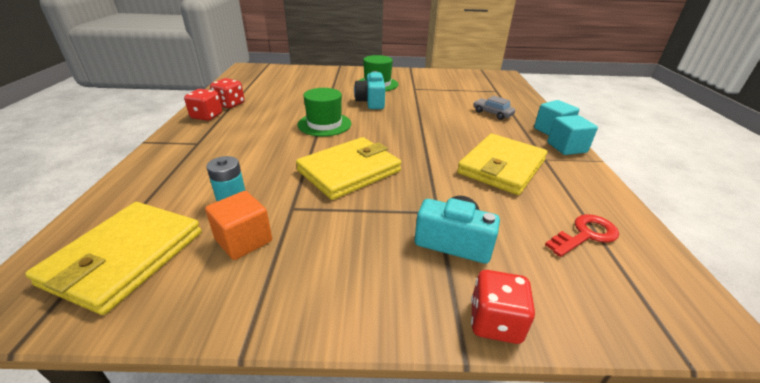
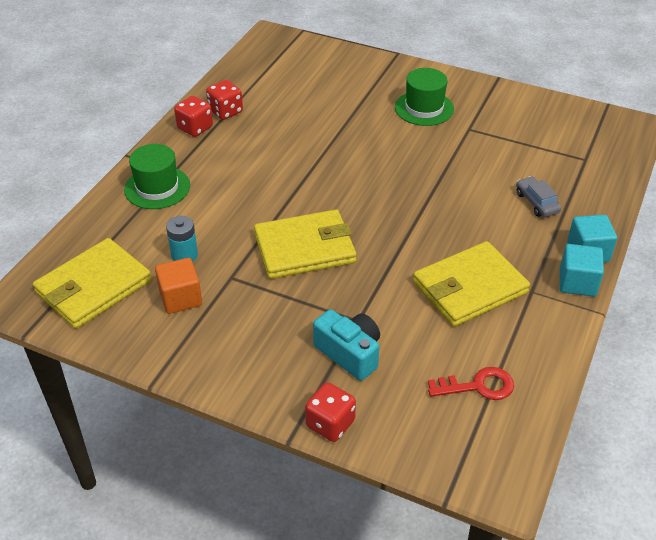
camera: 25 degrees right, 10 degrees up
green hat [297,88,351,136] -> green hat moved to [124,144,190,209]
turquoise camera [354,71,385,109] -> none

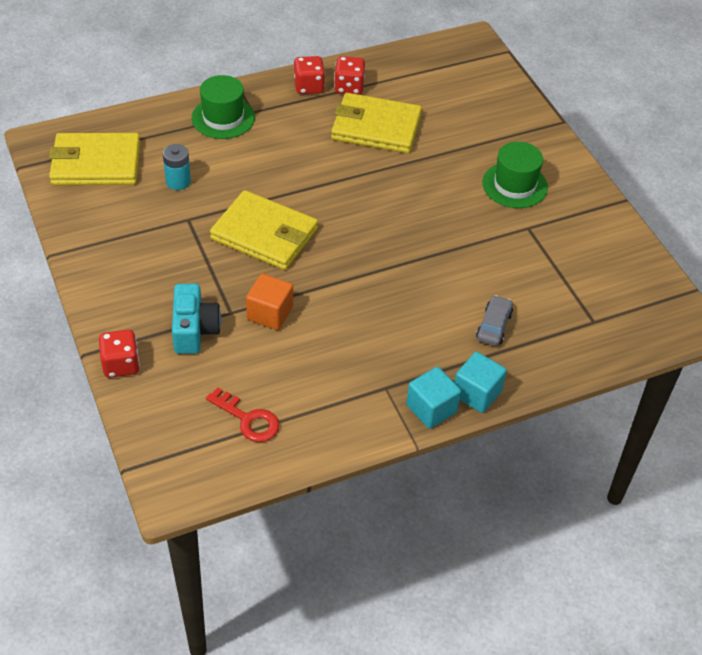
camera: 40 degrees right, 5 degrees up
orange cube [155,258,202,314] -> orange cube moved to [246,274,293,330]
yellow wallet [413,241,530,327] -> yellow wallet moved to [331,93,422,153]

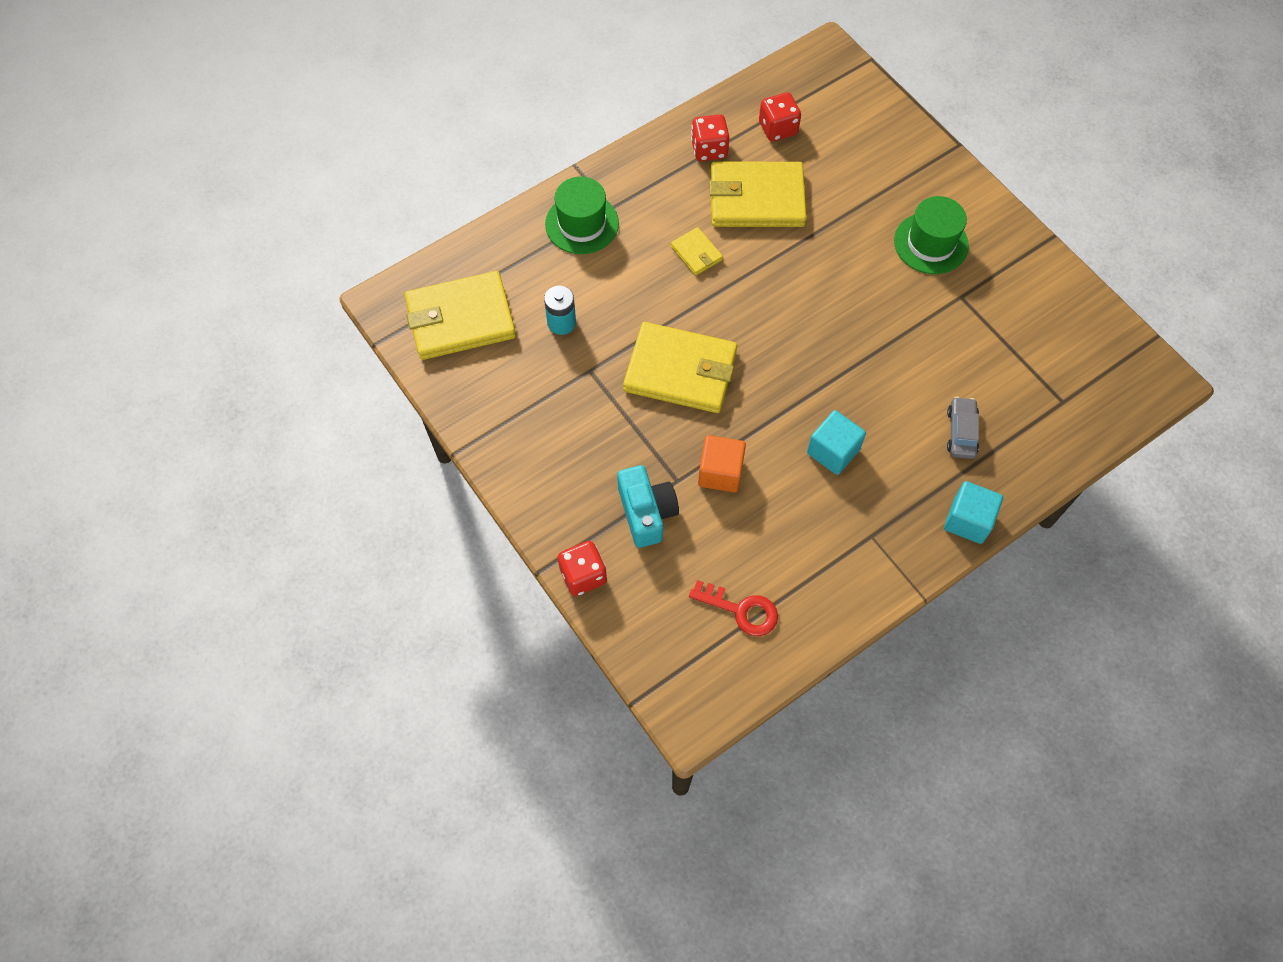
camera: 10 degrees left, 15 degrees up
red dice [294,56,325,94] -> red dice moved to [759,92,801,141]
turquoise cube [406,367,461,429] -> turquoise cube moved to [807,410,866,475]
none -> yellow wallet [671,227,723,275]

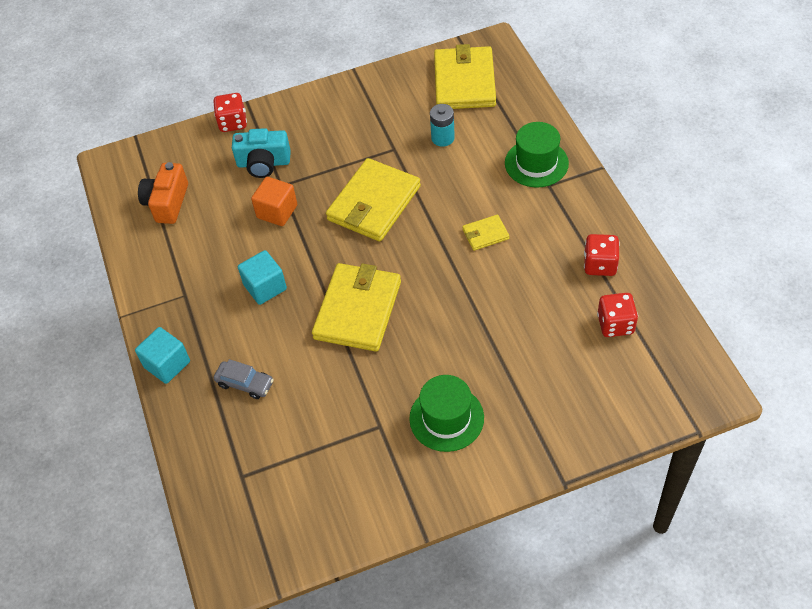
camera: 110 degrees right, 10 degrees down
red key [689,580,778,636] -> orange camera [138,162,188,224]
yellow wallet [709,162,807,227] -> yellow wallet moved to [312,263,401,352]

